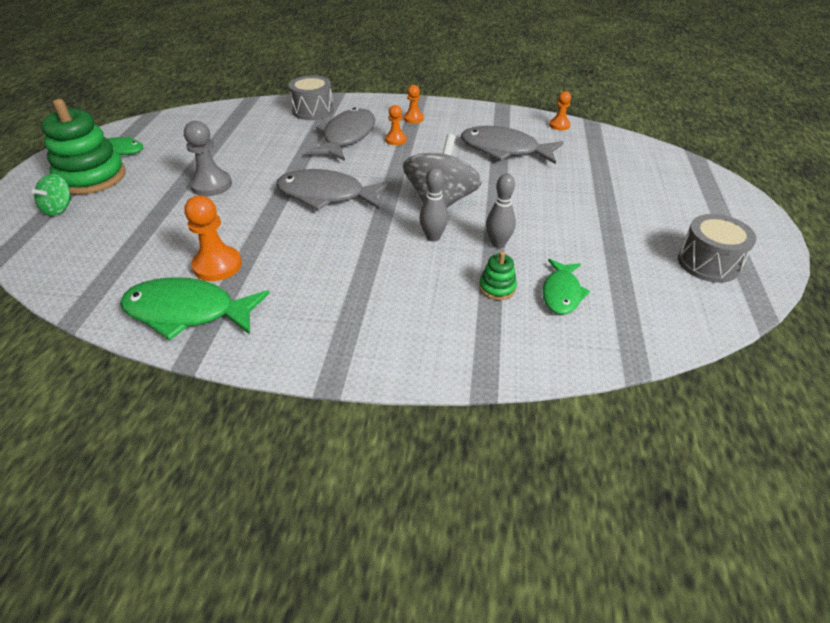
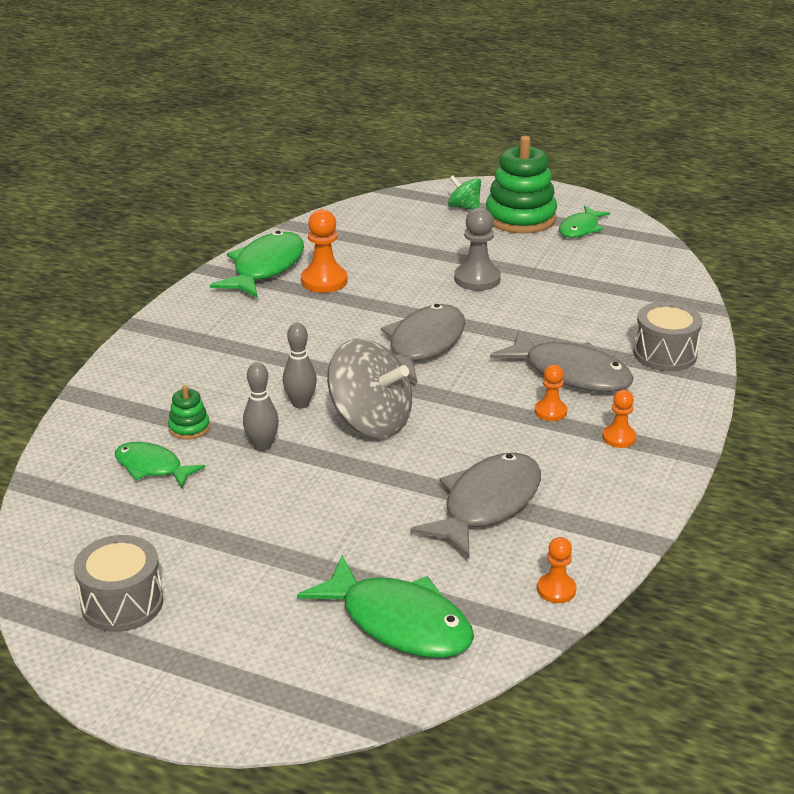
camera: 105 degrees right, 10 degrees down
none -> green fish [297,555,474,658]

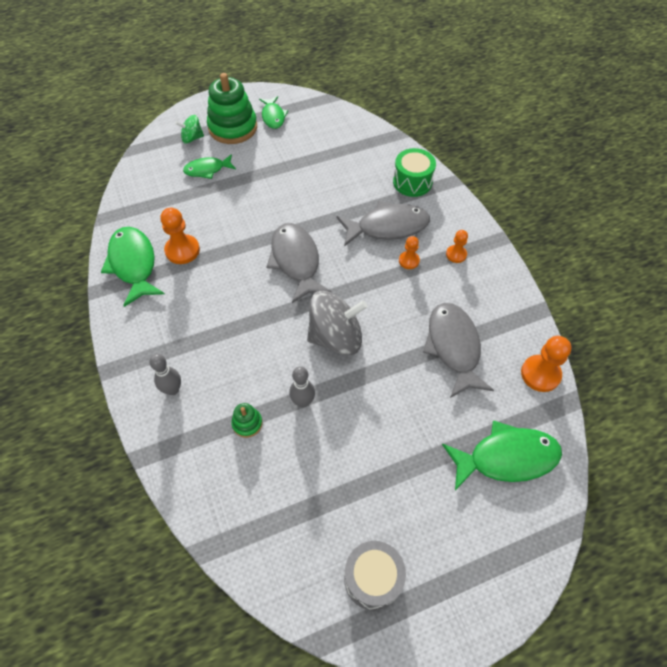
camera: 45 degrees left, 25 degrees up
green fish [115,442,205,488] -> green fish moved to [183,154,236,179]
grey bowling pin [283,323,317,409] -> grey bowling pin moved to [149,354,181,395]
grey pawn [454,208,501,291] -> none
orange pawn [537,537,576,603] -> orange pawn [521,336,572,392], size x1.67
grey drum [633,302,703,371] -> green drum [393,148,436,197]

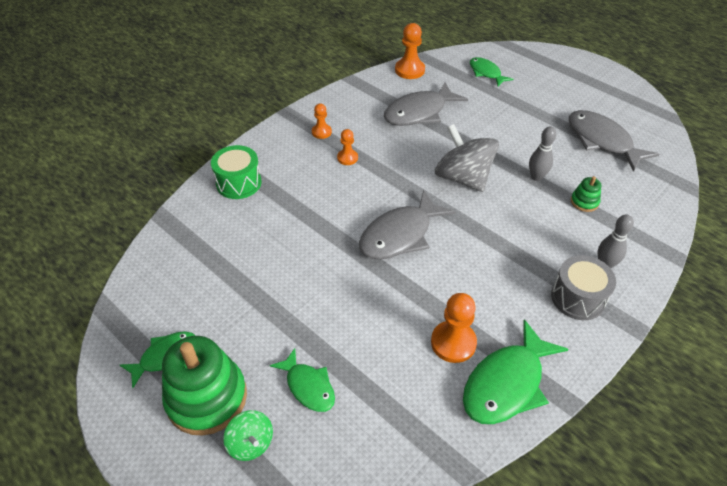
camera: 115 degrees left, 10 degrees down
grey fish [337,201,430,247] -> grey fish moved to [569,110,659,172]
grey drum [344,541,406,610] -> grey drum moved to [551,255,616,320]
green fish [442,420,562,490] -> green fish [470,57,513,86], size x0.60

